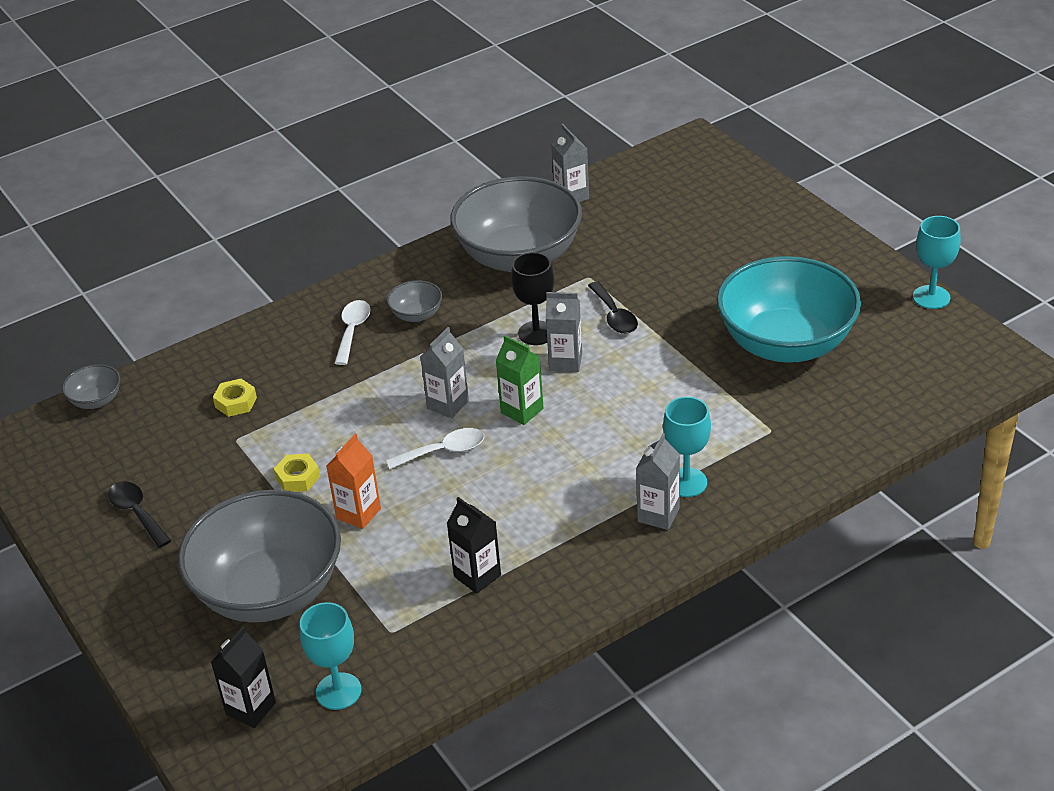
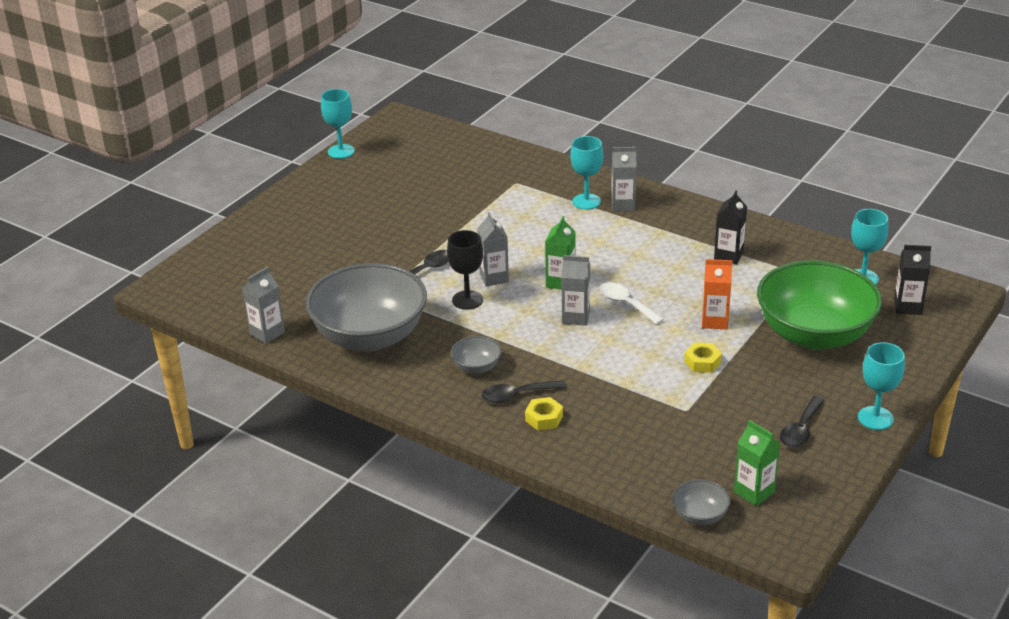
camera: 115 degrees left, 5 degrees down
grey bowl [178,490,341,623] -> green bowl [757,260,882,350]
yellow nut [213,379,257,417] -> yellow nut moved to [525,397,563,430]
white spoon [335,300,371,365] -> black spoon [481,380,566,403]
turquoise bowl [717,256,861,363] -> none
none -> green carton [734,420,780,506]
none -> turquoise goblet [858,342,905,430]

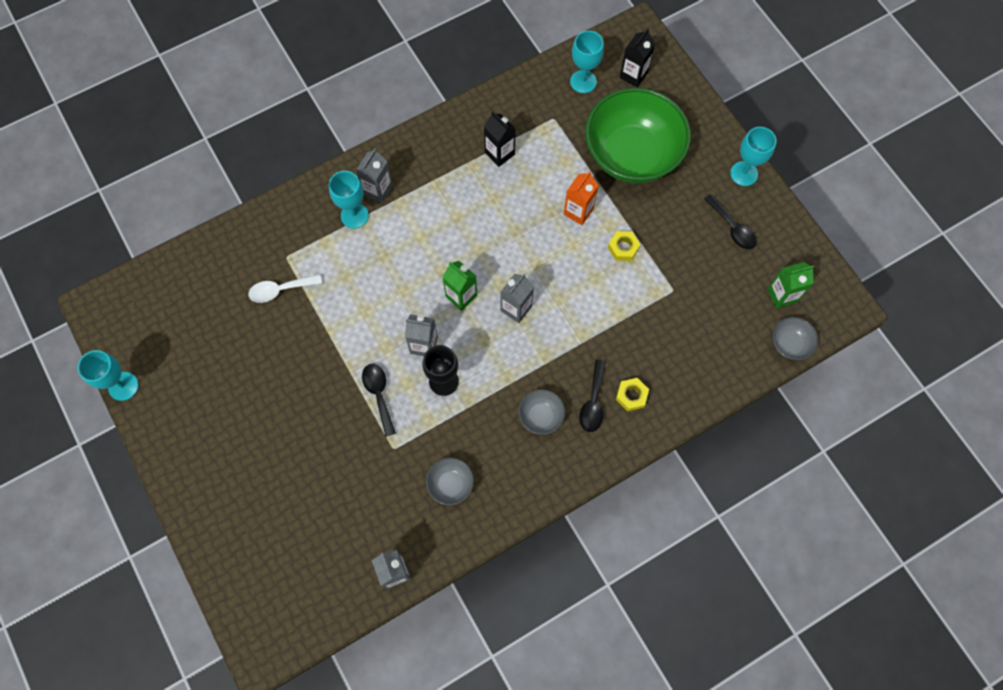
camera: 65 degrees left, 35 degrees up
grey bowl [306,263,427,351] -> grey bowl [426,458,474,505], size x0.41
white spoon [600,282,664,324] -> white spoon moved to [248,274,322,303]

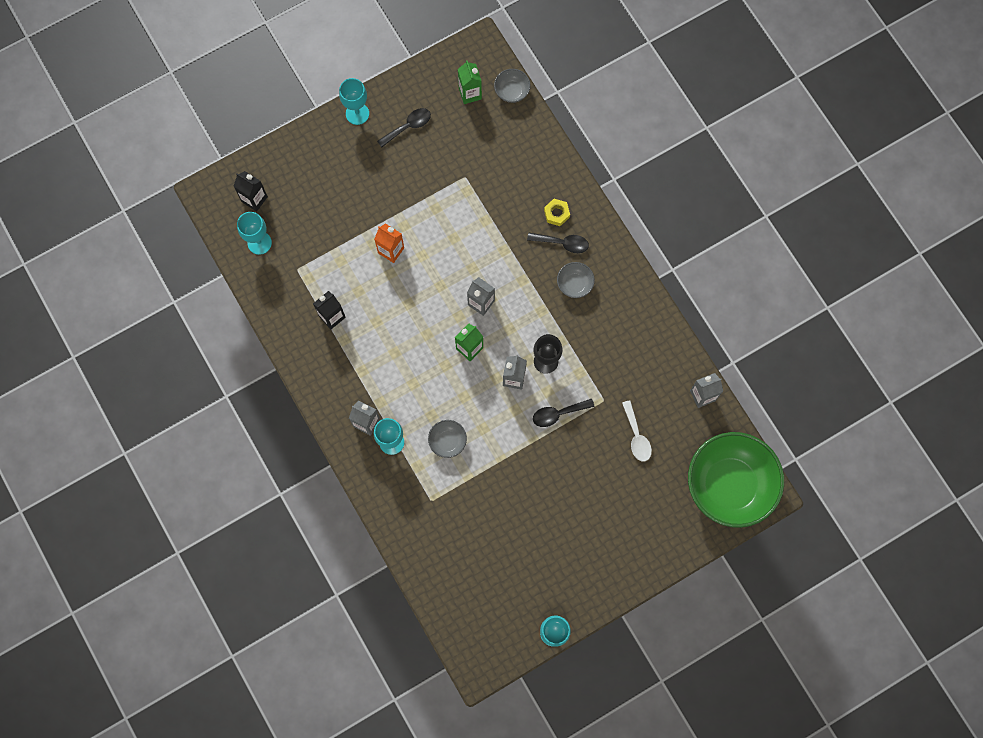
camera: 90 degrees left, 5 degrees up
white spoon [248,274,322,303] -> white spoon moved to [622,400,652,462]
grey bowl [426,458,474,505] -> grey bowl moved to [428,420,467,458]
green bowl [585,88,691,183] -> green bowl moved to [688,432,784,528]
yellow nut [608,231,641,261] -> none

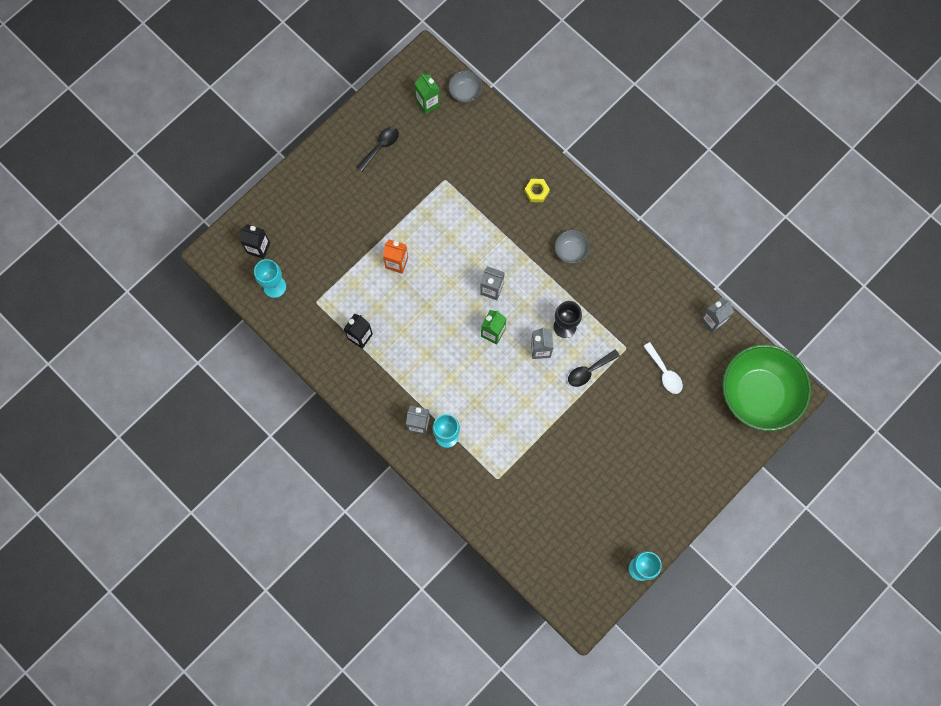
camera: 15 degrees left, 0 degrees up
turquoise goblet [339,78,369,125] -> none
grey bowl [428,420,467,458] -> none
black spoon [527,233,589,253] -> none

